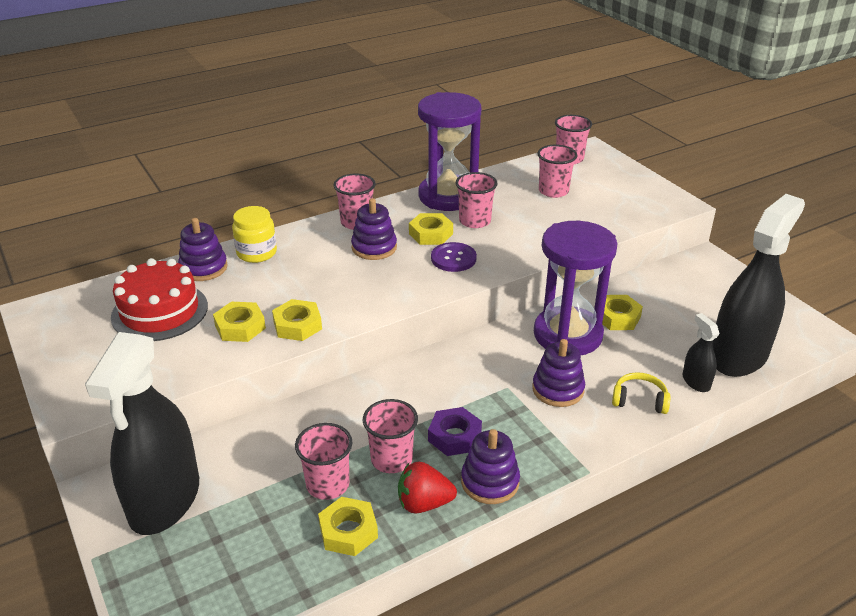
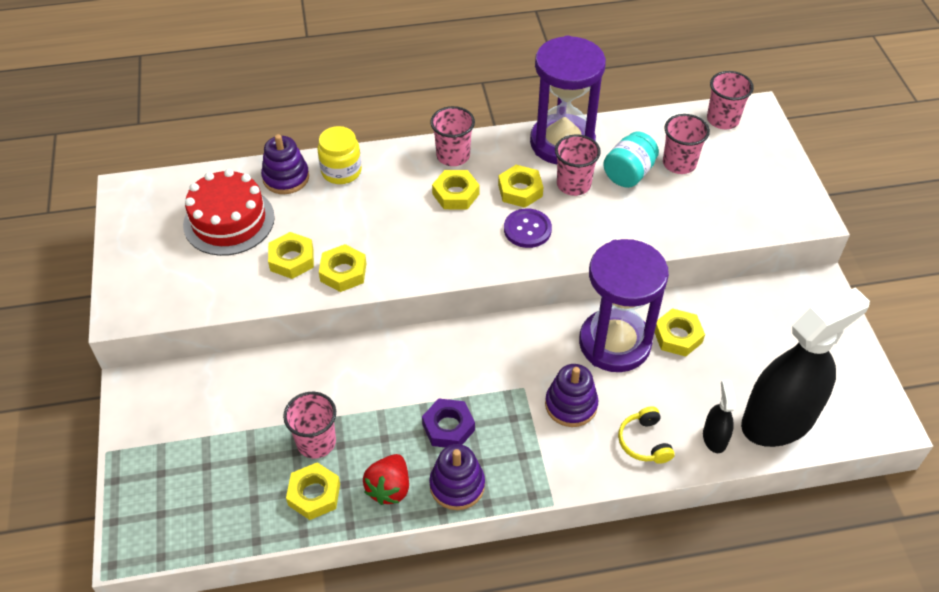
camera: 20 degrees right, 15 degrees up
black spray bottle [85,332,199,535] -> none
purple stacking toy [351,198,397,260] -> yellow nut [432,170,480,209]
pink cup [363,399,418,473] -> none
red strawberry [398,461,457,514] -> red strawberry turned 90 degrees counterclockwise [363,454,409,505]
yellow headphones [612,372,671,414] -> yellow headphones turned 135 degrees counterclockwise [618,406,675,464]
none -> turquoise jar [603,132,659,188]

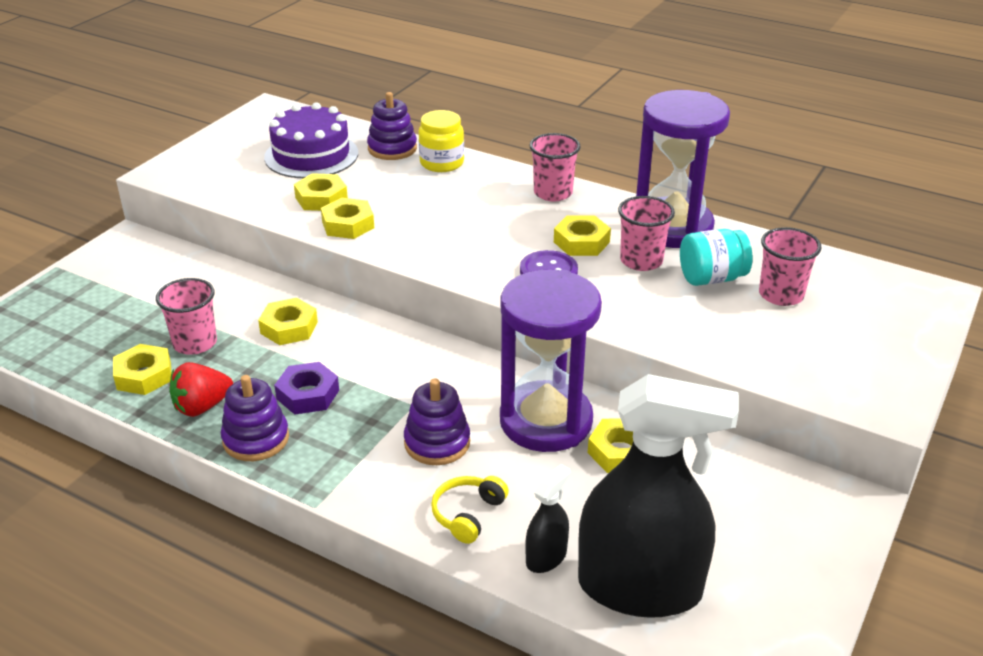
camera: 40 degrees right, 15 degrees down
red cake [183,169,275,256] -> purple cake [264,102,358,178]
yellow nut [432,170,480,209] -> yellow nut moved to [258,298,318,345]
pink cup [707,71,754,129] -> none

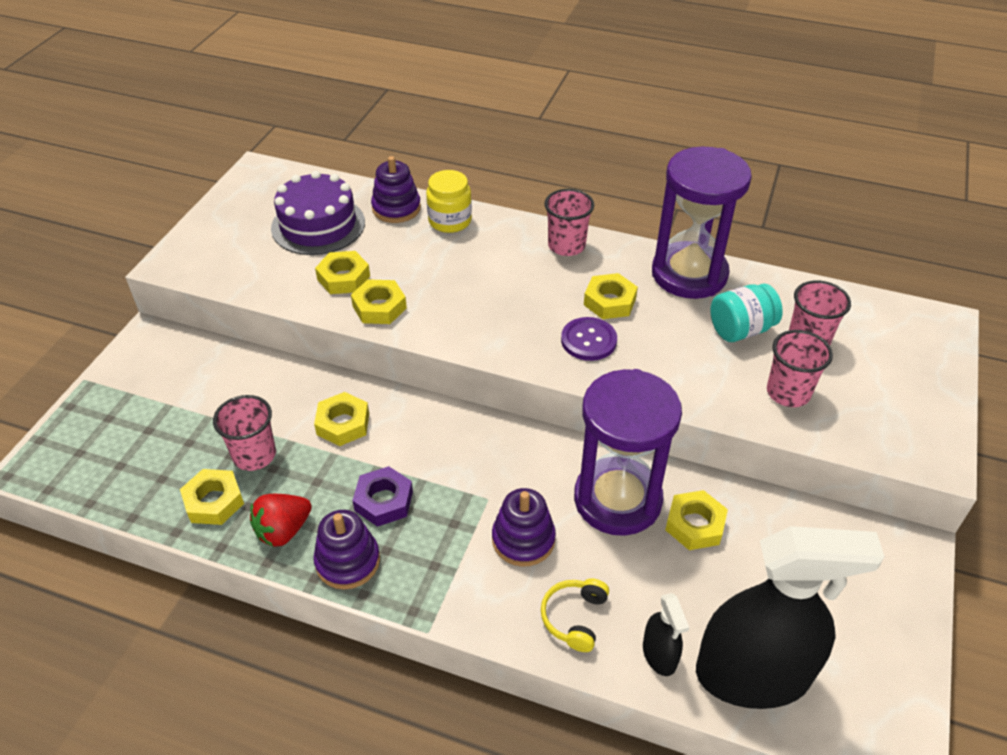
camera: 10 degrees left, 10 degrees up
black spray bottle [525,464,571,573] -> black spray bottle turned 135 degrees clockwise [643,593,689,676]
pink cup [618,196,675,271] -> pink cup moved to [767,330,833,407]

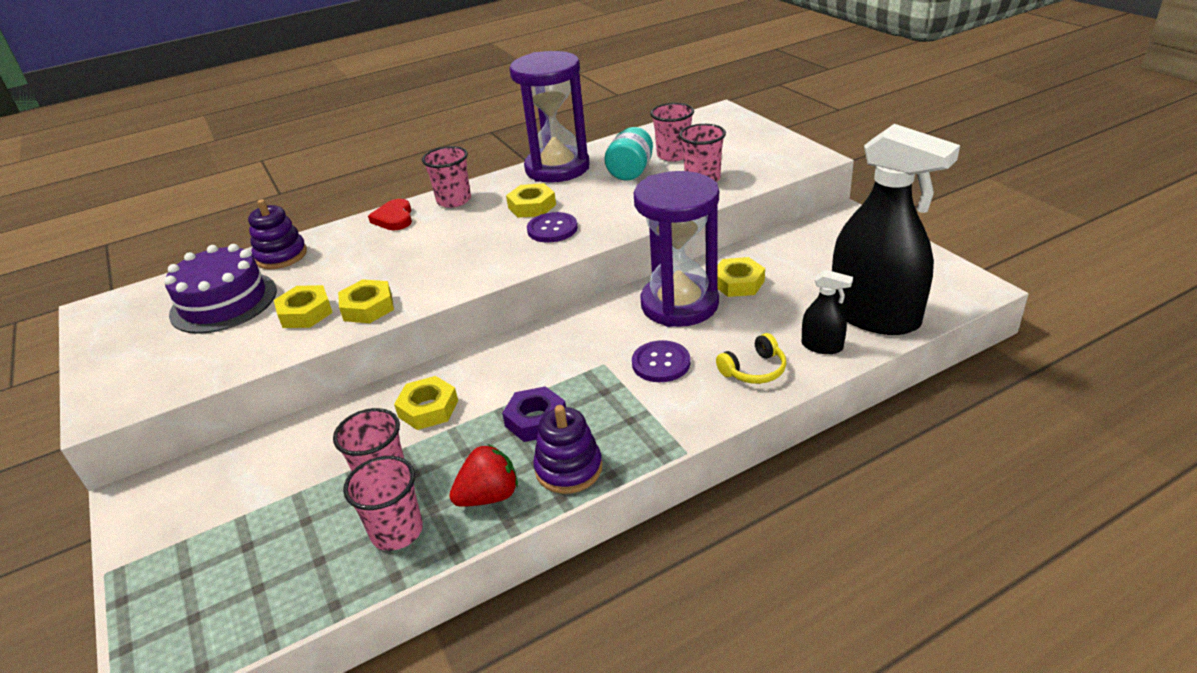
camera: 45 degrees left, 10 degrees down
yellow nut [180,469,244,525] -> pink cup [343,456,423,551]
red strawberry [250,494,312,547] -> red strawberry turned 120 degrees counterclockwise [449,444,518,507]
yellow jar [426,170,472,233] -> none
purple stacking toy [492,488,556,567] -> purple button [632,340,690,382]
yellow headphones [541,578,609,652] -> yellow headphones turned 90 degrees counterclockwise [716,333,786,384]
black spray bottle [696,526,885,709] -> black spray bottle turned 90 degrees clockwise [832,124,960,335]
none -> red heart [368,199,412,230]

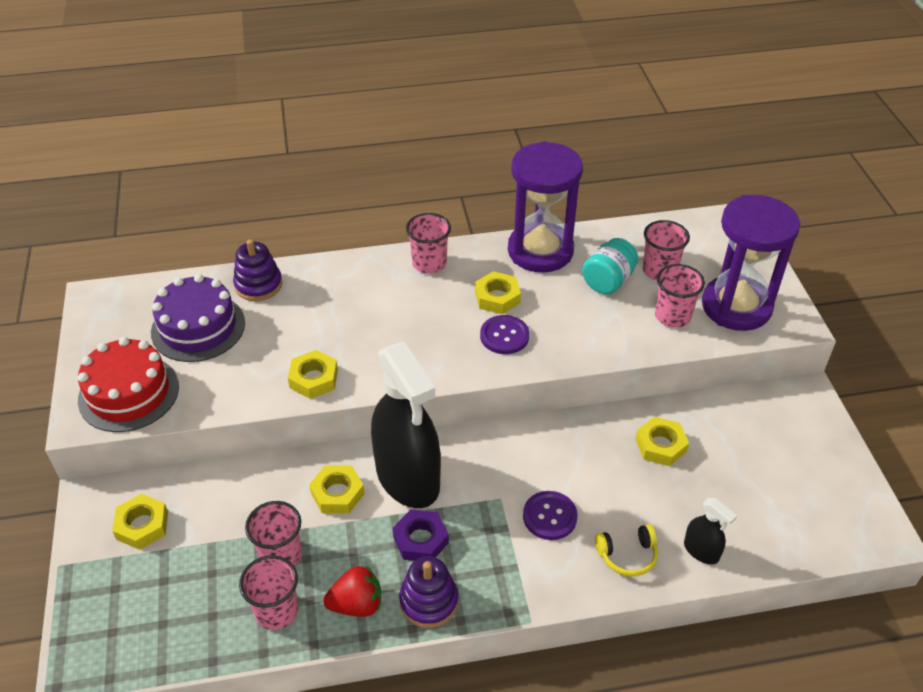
camera: 15 degrees right, 10 degrees up
yellow nut [274,285,333,328] -> yellow nut moved to [112,494,168,550]
red heart [368,199,412,230] -> none
purple hourglass [634,171,719,327] -> purple hourglass moved to [702,195,800,331]
black spray bottle [832,124,960,335] -> black spray bottle moved to [371,342,441,508]
none -> red cake [78,337,179,432]

